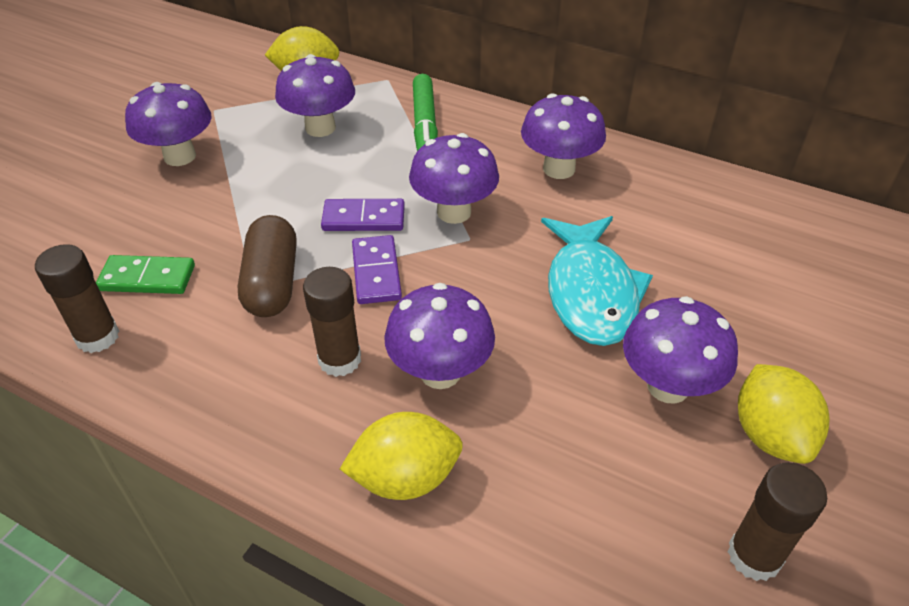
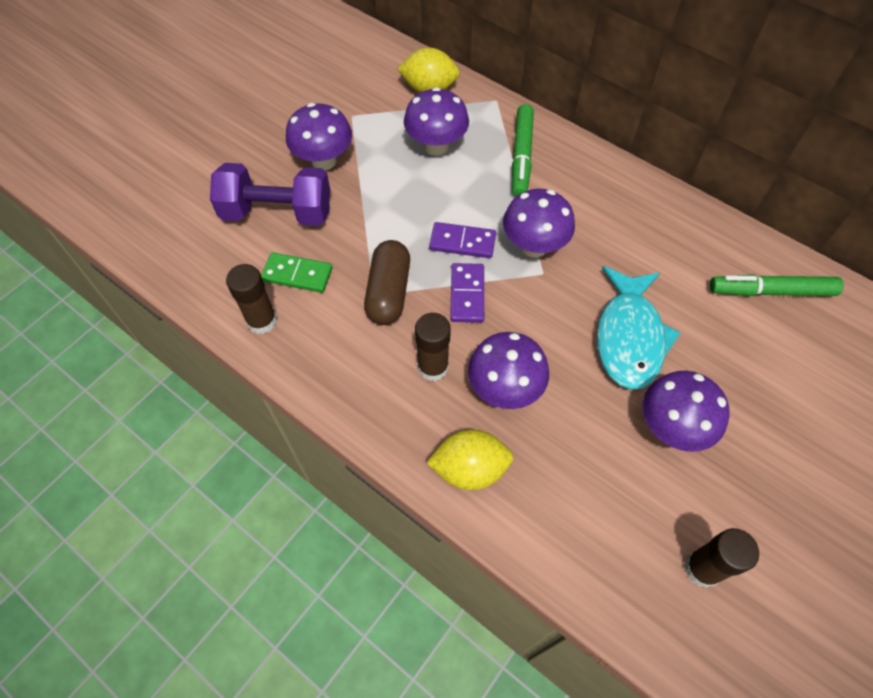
camera: 10 degrees right, 15 degrees up
purple mushroom [521,93,606,179] -> none
yellow lemon [738,364,829,464] -> none
none -> purple dumbbell [210,163,330,226]
none -> green marker [710,274,844,296]

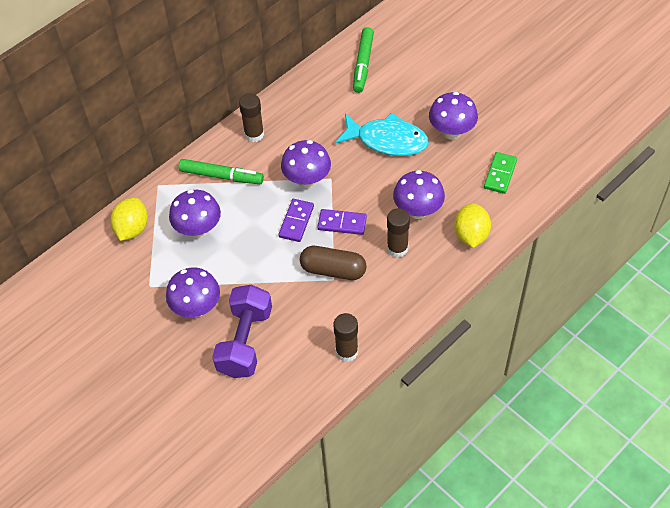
camera: 80 degrees left, 5 degrees down
green domino [261,252,332,293] -> green domino moved to [484,152,517,194]
brown glue stick [685,528,759,588] -> brown glue stick moved to [239,93,264,142]

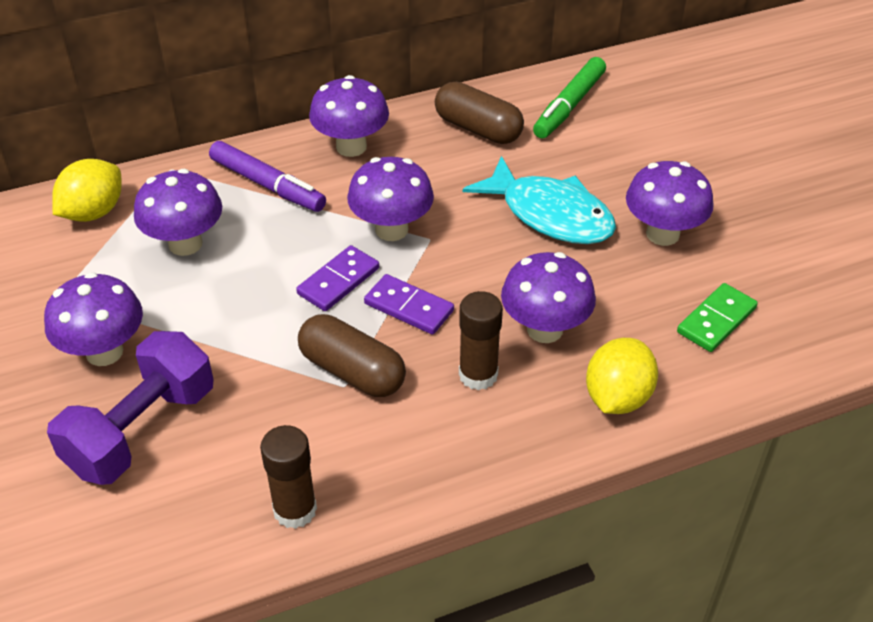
camera: 20 degrees right, 10 degrees down
green marker [178,159,264,184] -> purple marker [209,141,326,212]
brown glue stick [239,93,264,142] -> purple mushroom [309,75,389,157]
none -> brown capsule [435,82,524,144]

